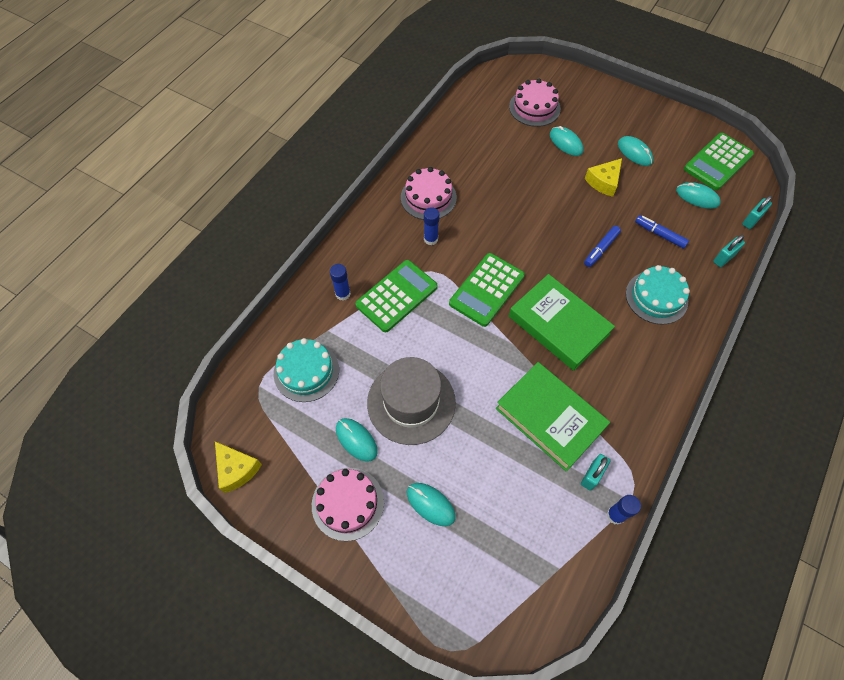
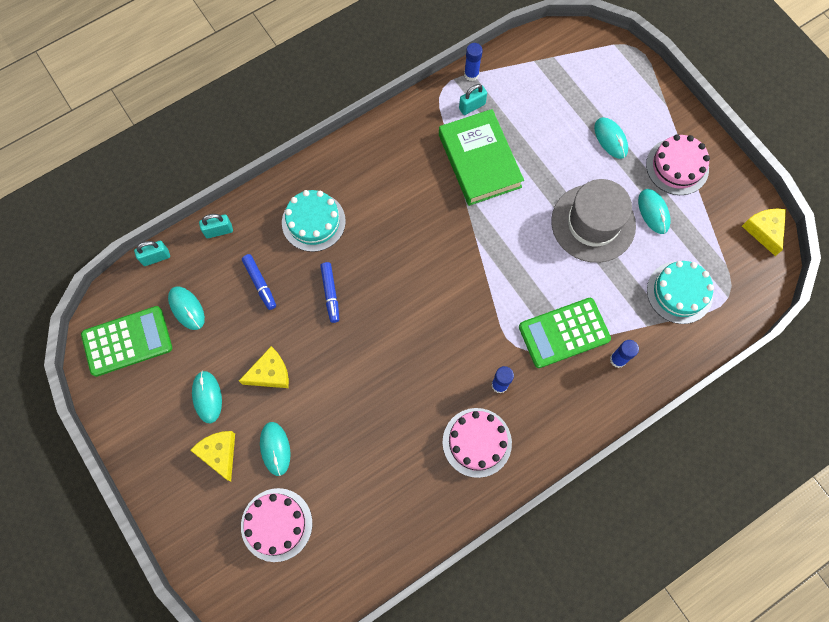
camera: 155 degrees left, 10 degrees up
green calculator [449,253,525,327] -> none
green book [509,274,615,371] -> none
blue marker [584,226,621,267] -> blue marker turned 105 degrees clockwise [320,262,339,323]
none -> yellow cheese [190,431,235,482]

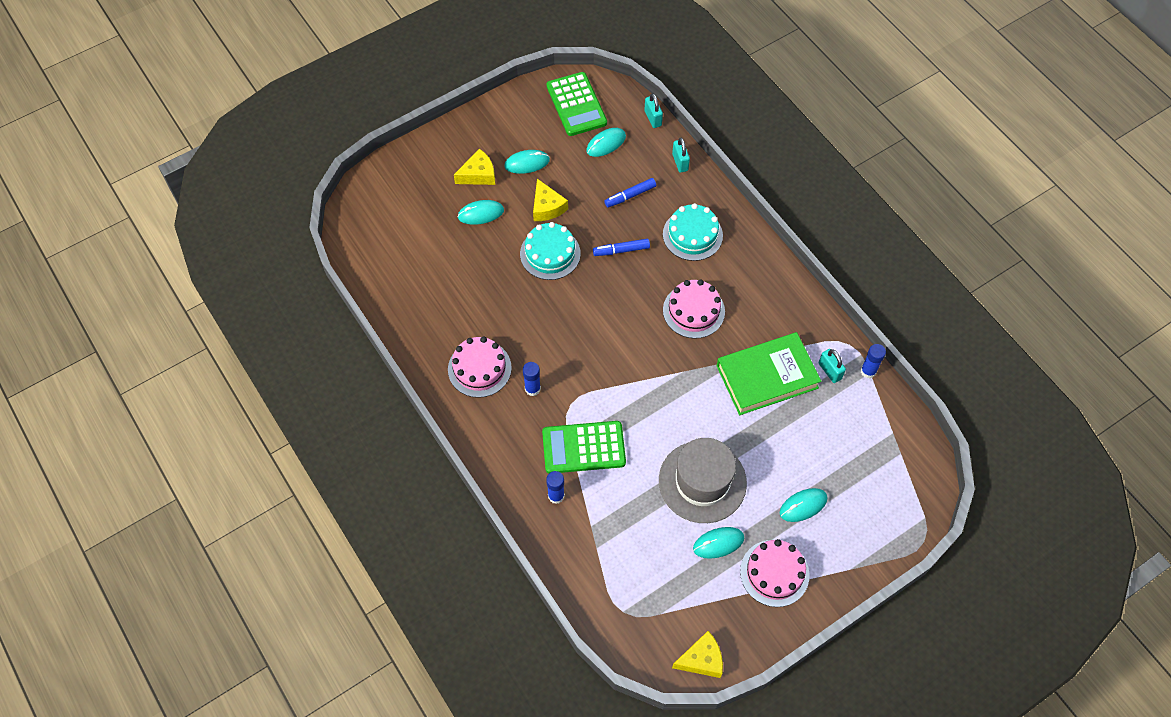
camera: 90 degrees right, 10 degrees down
pink cake [241,488,312,562] -> pink cake moved to [663,279,725,339]
green calculator [519,298,611,368] -> green calculator turned 75 degrees counterclockwise [542,421,626,473]
turquoise cake [647,261,714,324] -> turquoise cake moved to [520,222,581,280]

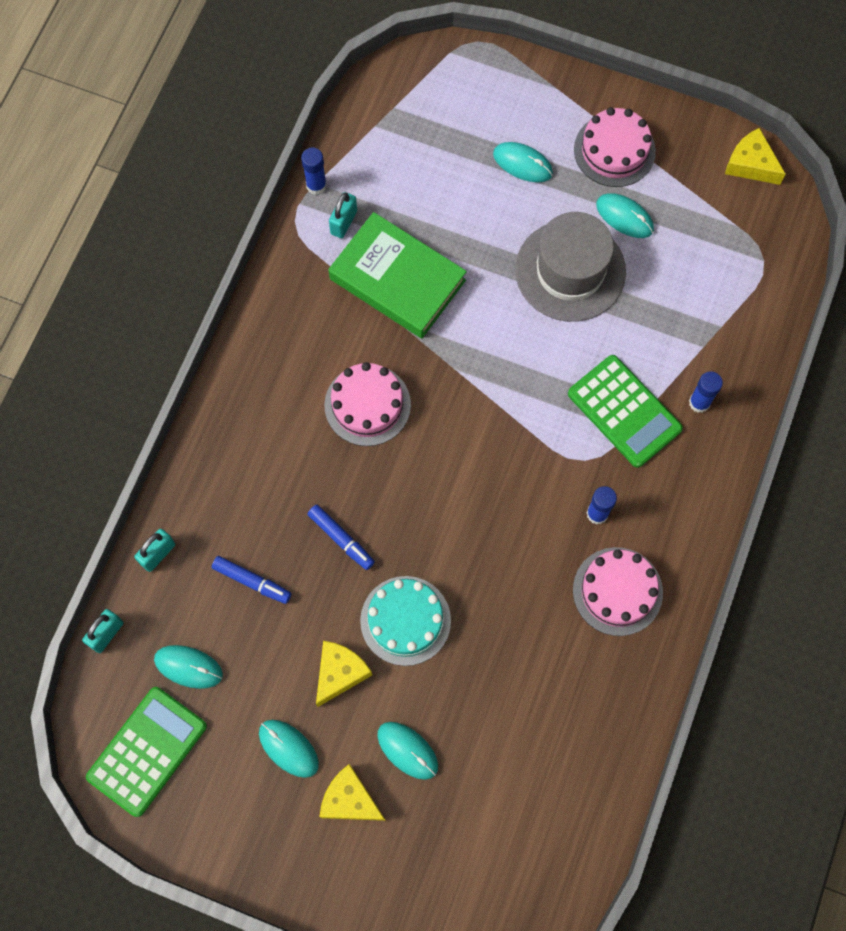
camera: 125 degrees left, 10 degrees up
turquoise cake [663,203,723,261] -> none

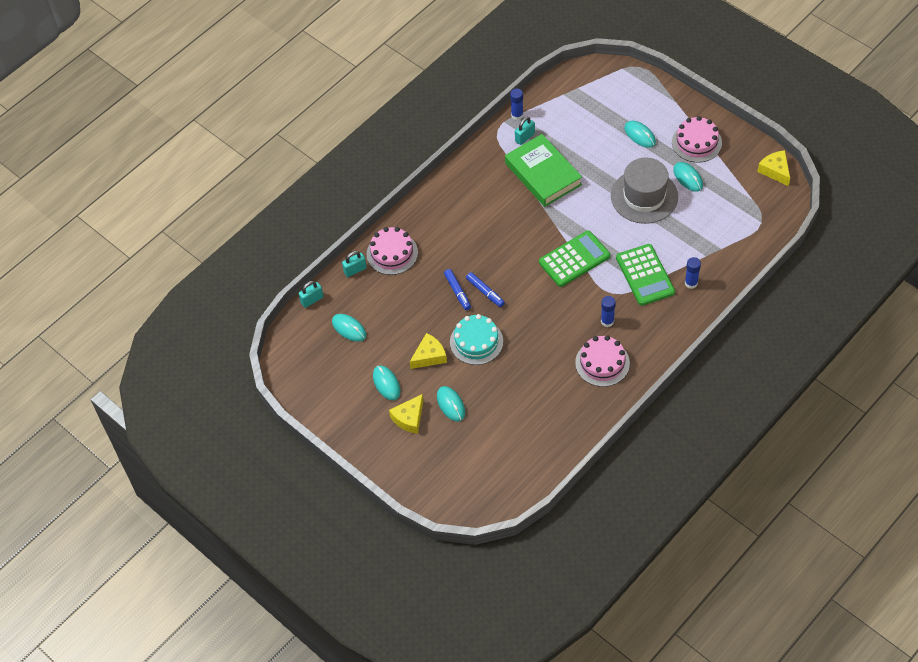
camera: 25 degrees right, 15 degrees down
green calculator [86,687,207,817] -> green calculator moved to [539,230,610,287]
blue marker [212,556,291,604] -> blue marker moved to [466,272,505,307]
yellow cheese [320,764,386,821] -> yellow cheese turned 105 degrees counterclockwise [389,394,423,434]
pink cake [324,362,411,446] -> pink cake moved to [367,227,418,275]

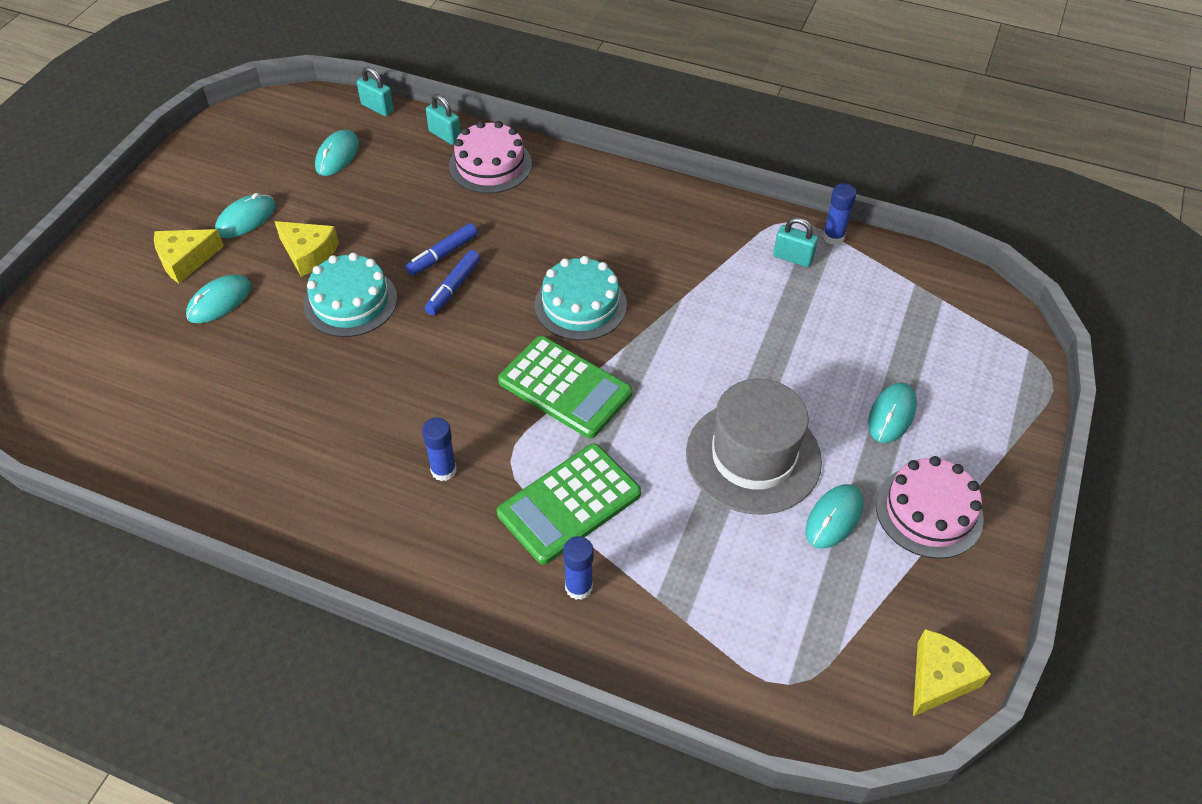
camera: 65 degrees right, 5 degrees down
yellow cheese [389,394,423,434] -> yellow cheese turned 45 degrees counterclockwise [154,229,224,283]
green book [505,134,582,207] -> none
pink cake [575,335,630,387] -> none
none -> turquoise cake [535,256,627,341]

